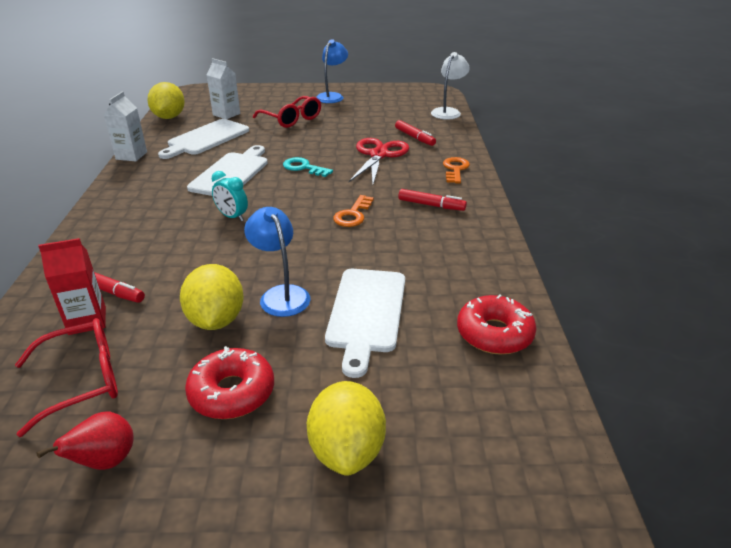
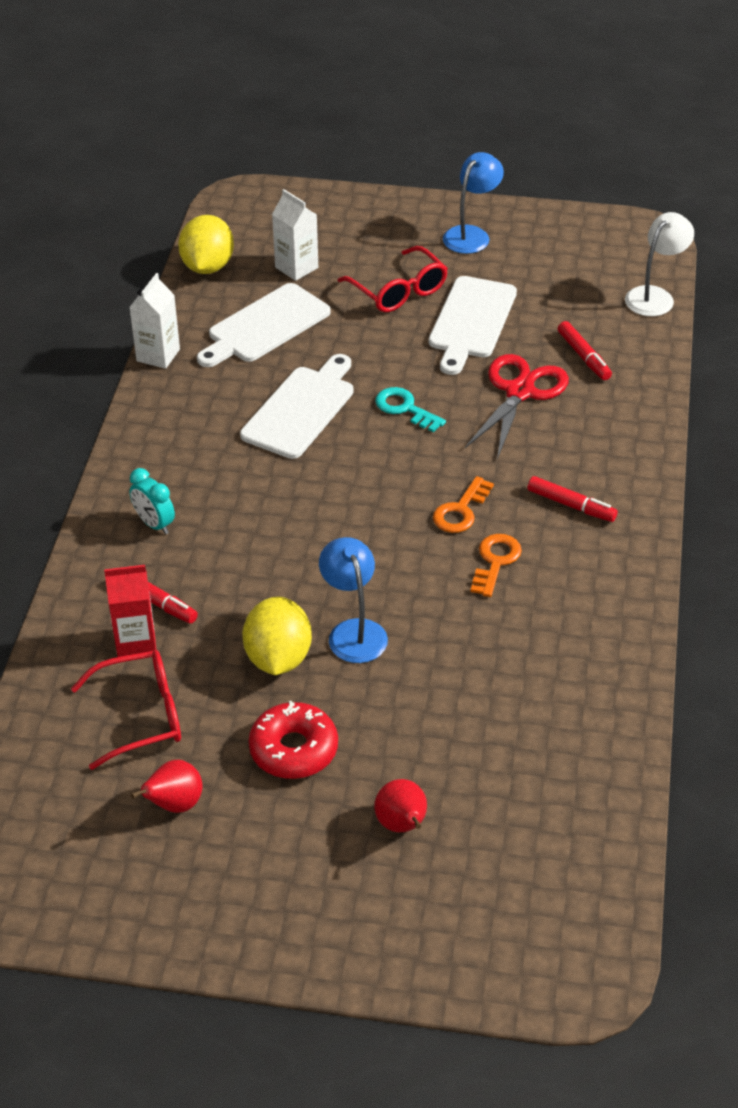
camera: 10 degrees right, 10 degrees up
turquoise clock [212,171,248,221] -> turquoise clock moved to [129,468,175,534]
yellow lemon [307,381,386,476] -> red pear [374,779,427,832]
white cutting board [325,269,405,378] -> white cutting board moved to [429,276,517,375]
orange key [443,157,470,184] -> orange key moved to [470,534,522,597]
red donut [457,294,536,355] -> none

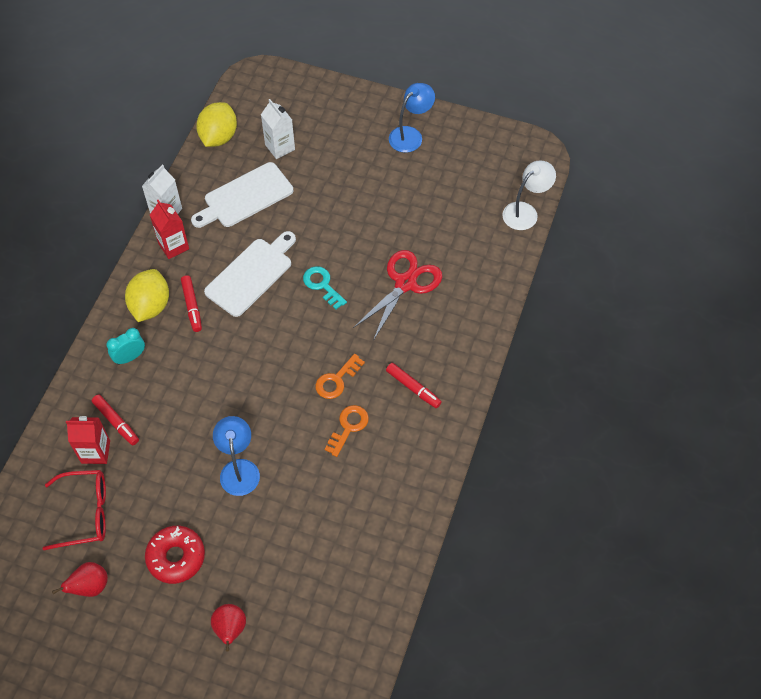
camera: 10 degrees right, 15 degrees up
turquoise clock [129,468,175,534] -> turquoise clock turned 90 degrees clockwise [107,328,145,365]
yellow lemon [242,597,312,675] -> yellow lemon moved to [125,269,169,322]
red glasses [337,246,448,312] -> none
white cutting board [429,276,517,375] -> none
red marker [557,321,612,380] -> red marker moved to [181,275,202,332]
none -> red carton [150,200,189,259]

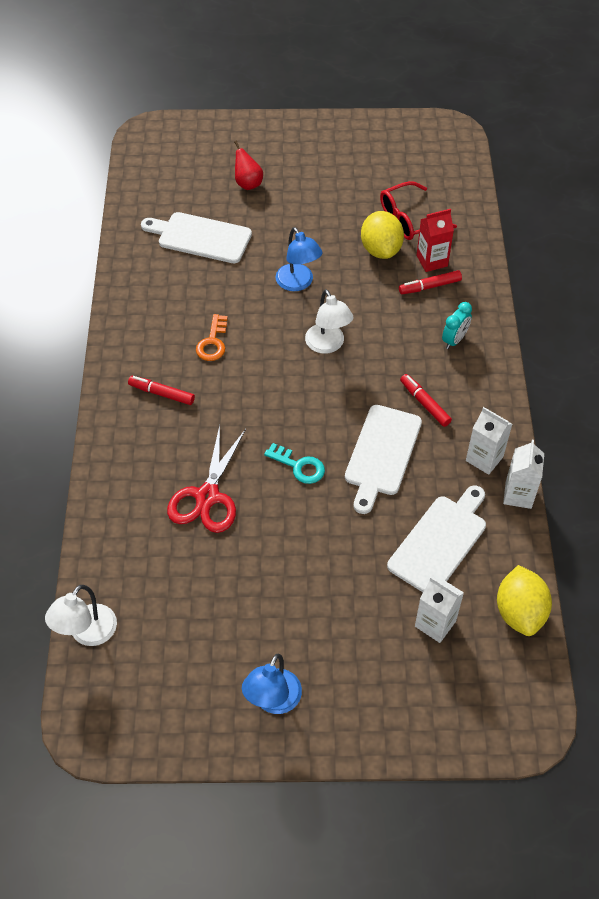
camera: 160 degrees right, 5 degrees down
red pear [52,562,108,597] -> none
red marker [92,394,139,445] -> red marker turned 45 degrees counterclockwise [399,270,462,294]
yellow lemon [125,269,169,322] -> yellow lemon moved to [361,211,404,259]
red donut [145,526,205,584] -> none
red carton [150,200,189,259] -> white carton [466,407,512,475]
orange key [315,354,365,399] -> none
none -> white cutting board [141,212,252,263]
none -> white lamp [305,289,354,354]

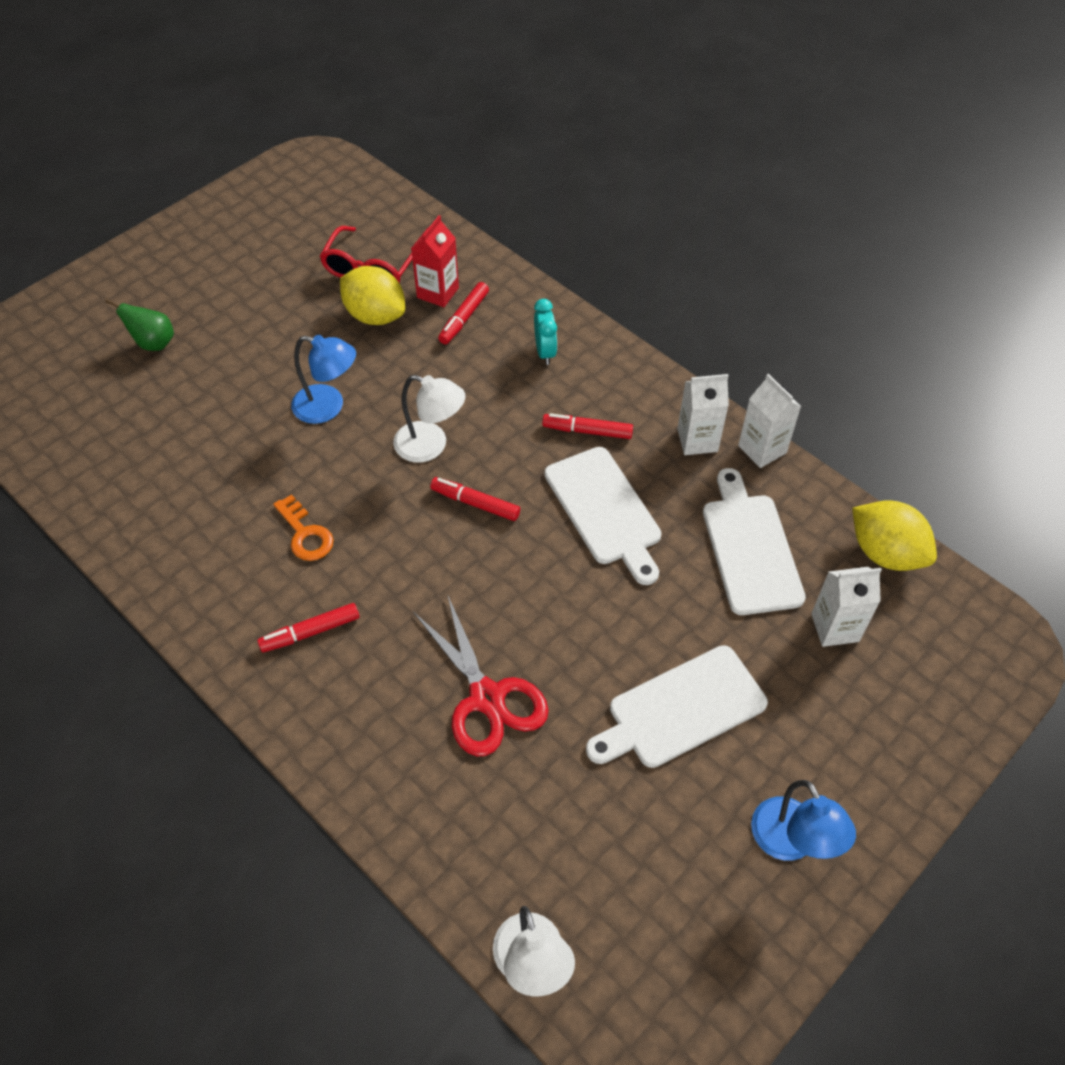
camera: 45 degrees left, 0 degrees up
white cutting board [141,212,252,263] -> white cutting board moved to [586,645,768,768]
red pear [234,141,263,190] -> green pear [105,299,174,351]
turquoise key [264,443,325,484] -> none
none -> red marker [430,477,520,521]

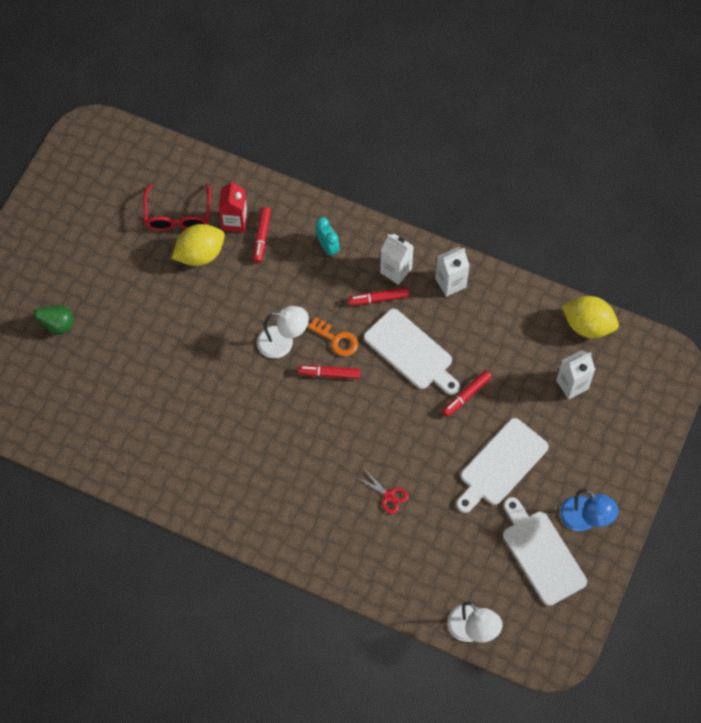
camera: 20 degrees left, 10 degrees up
red marker [257,603,360,652] -> red marker moved to [442,370,492,417]
orange key [273,494,334,561] -> orange key moved to [308,317,358,356]
blue lamp [291,335,356,424] -> none
yellow lemon [340,266,405,325] -> yellow lemon turned 45 degrees counterclockwise [171,224,225,266]
red scissors [413,594,549,756] -> red scissors [358,470,409,514], size x0.49
white cutting board [703,468,806,615] -> white cutting board moved to [503,497,587,606]
white carton [738,374,801,468] -> white carton moved to [380,234,414,285]

